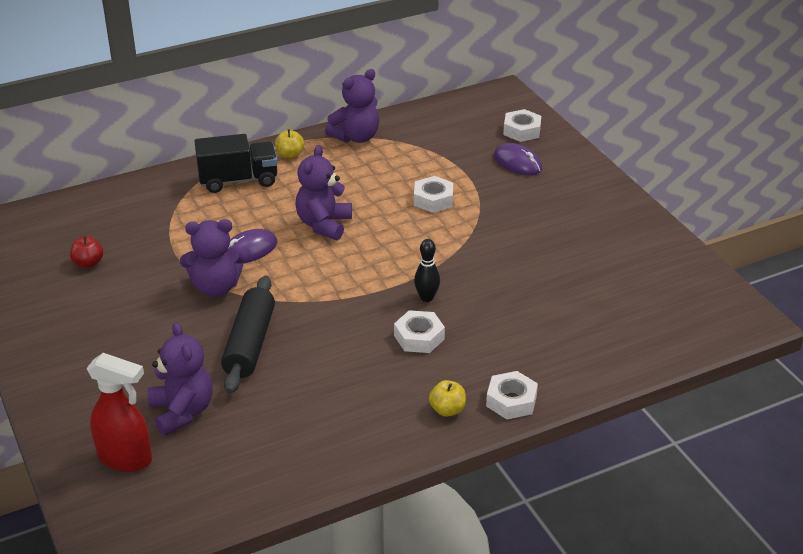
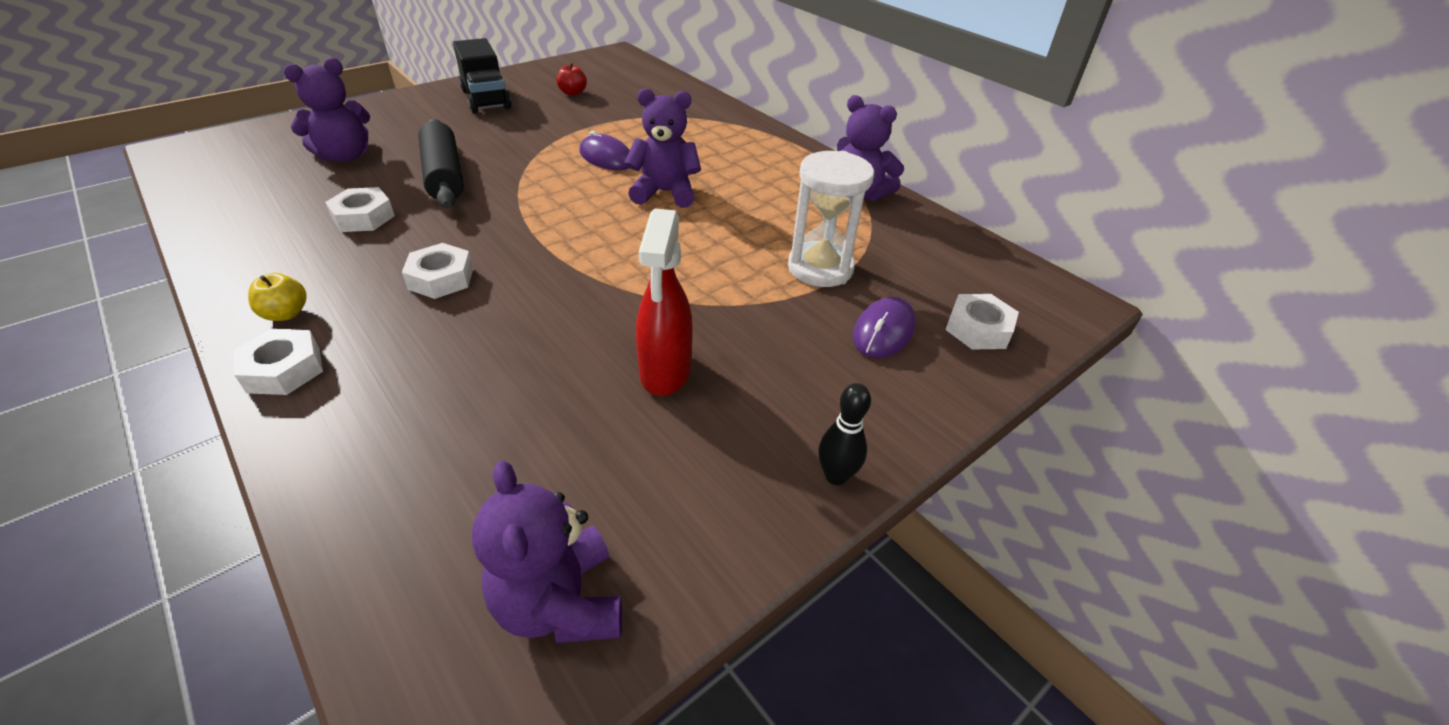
camera: 75 degrees right, 5 degrees up
red spray bottle [87,353,152,472] -> red spray bottle moved to [636,208,693,396]
purple teddy bear [180,219,247,297] -> purple teddy bear moved to [472,460,622,643]
black truck [194,134,278,193] -> black truck moved to [453,38,511,113]
black rolling pin [221,276,275,394] -> black rolling pin turned 75 degrees clockwise [418,119,464,208]
yellow apple [275,129,304,158] -> none
white nut [414,176,453,213] -> white nut moved to [325,187,395,232]
black bowling pin [414,239,440,302] -> black bowling pin moved to [818,383,871,485]
none -> white hourglass [788,151,874,287]

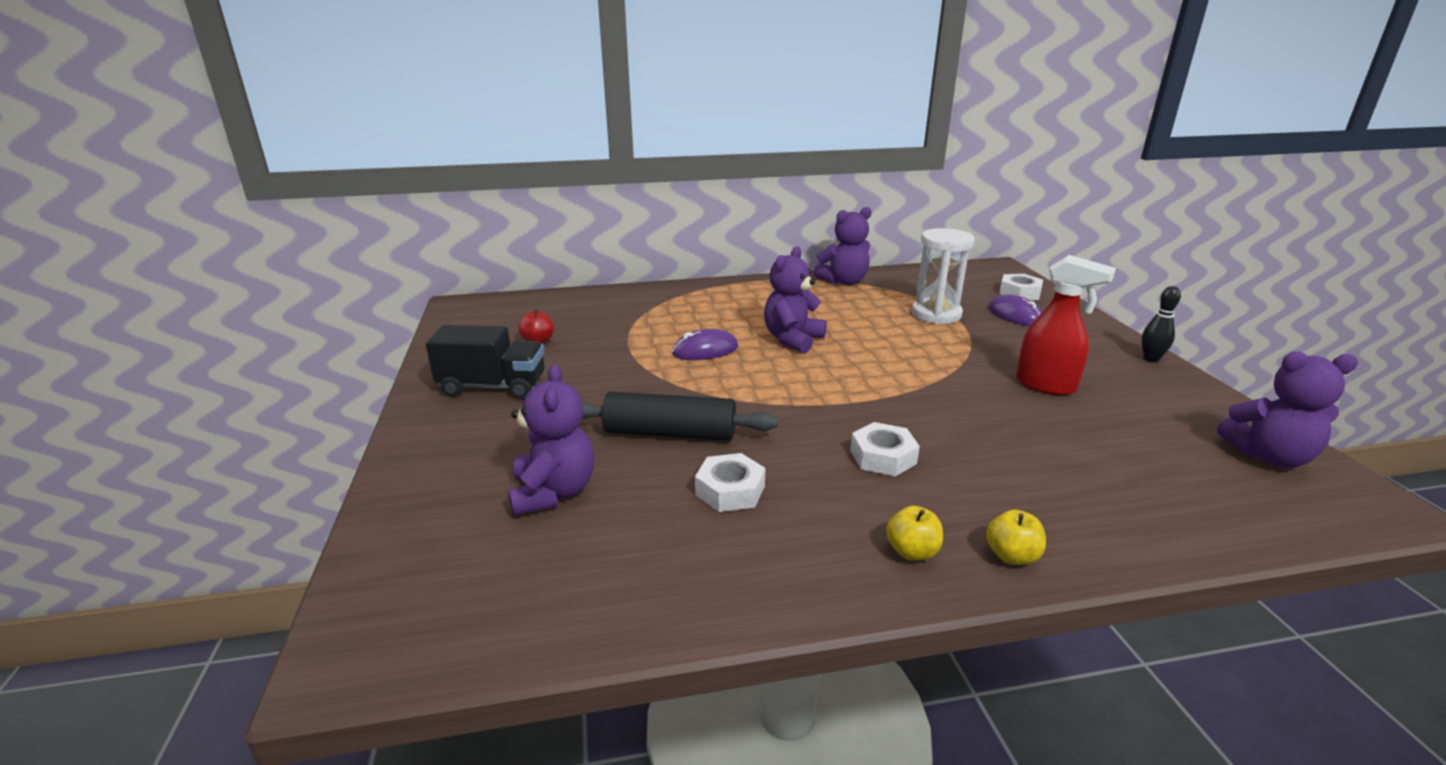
camera: 60 degrees left, 15 degrees down
white nut [233,329,323,395] -> yellow apple [986,509,1046,565]

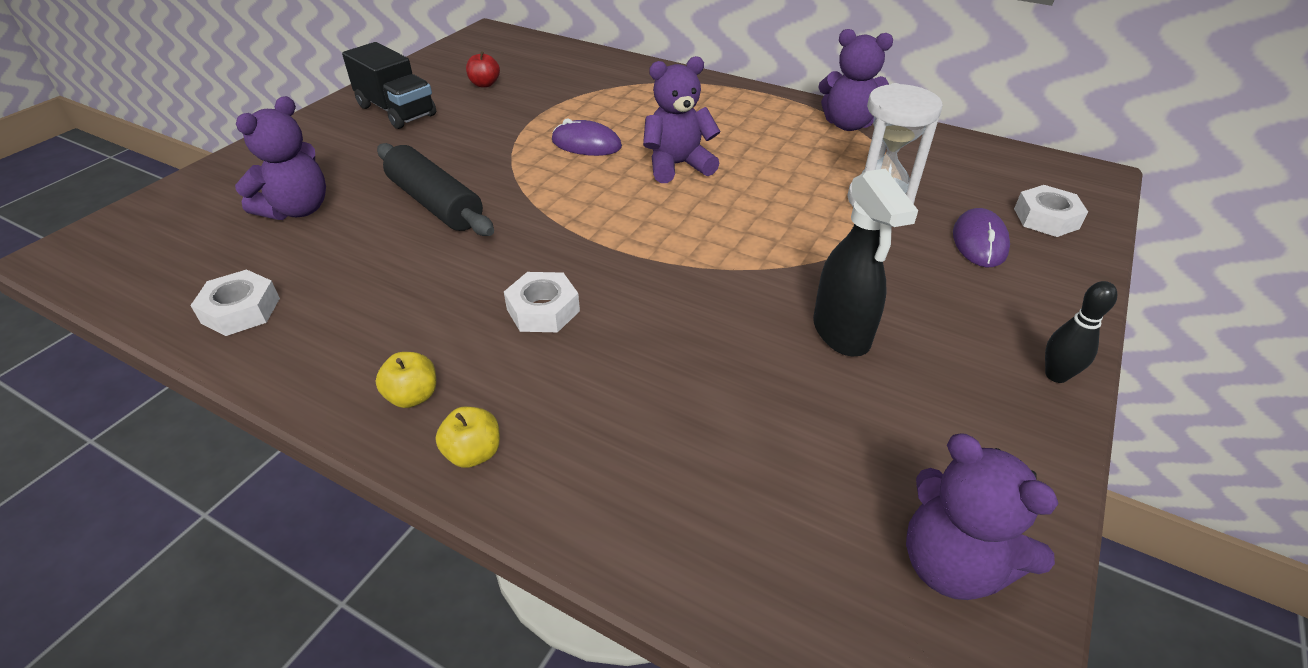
camera: 40 degrees right, 15 degrees up
white nut [695,453,766,512] -> white nut moved to [190,269,280,336]
red spray bottle [1016,255,1116,395] -> black spray bottle [813,168,918,356]

